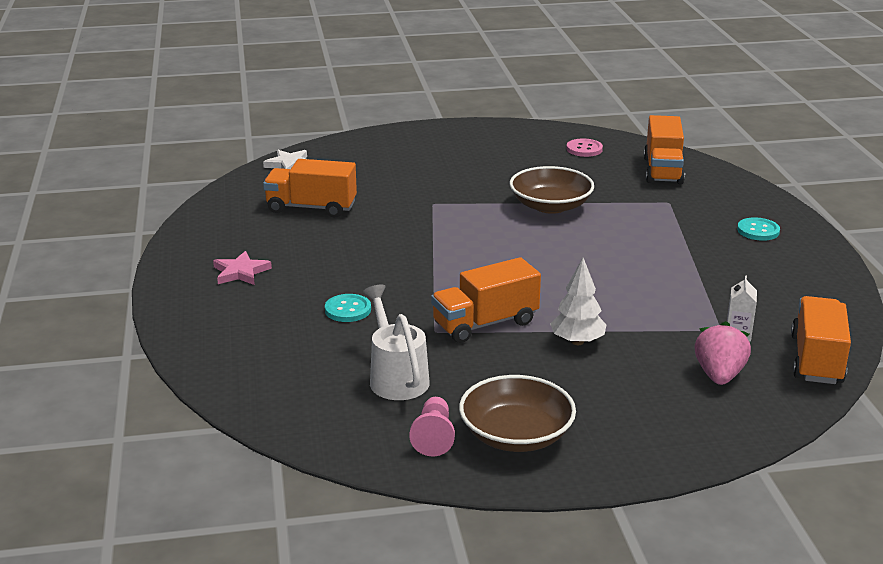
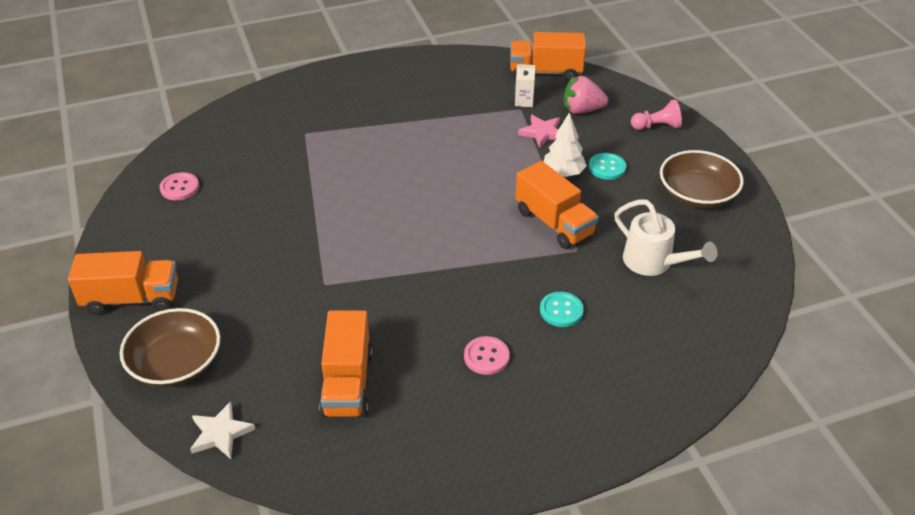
camera: 100 degrees left, 15 degrees up
pink star [213,251,272,285] -> pink star moved to [518,115,560,148]
white watering can [363,285,430,400] -> white watering can turned 105 degrees counterclockwise [614,200,717,276]
pink pawn [409,397,455,456] -> pink pawn moved to [631,99,682,130]
brown bowl [510,166,594,214] -> brown bowl moved to [120,308,220,387]
orange truck [644,115,685,184] -> orange truck moved to [68,251,178,315]
turquoise button [737,217,780,241] -> turquoise button moved to [589,153,627,180]
none -> pink button [464,336,510,375]

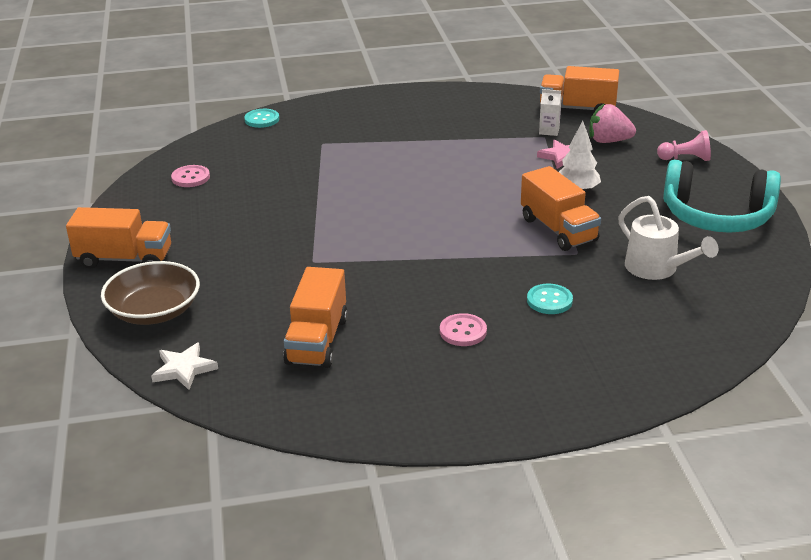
camera: 10 degrees right, 10 degrees down
turquoise button [589,153,627,180] -> turquoise button moved to [244,109,279,128]
brown bowl [660,150,744,208] -> turquoise headphones [663,160,781,233]

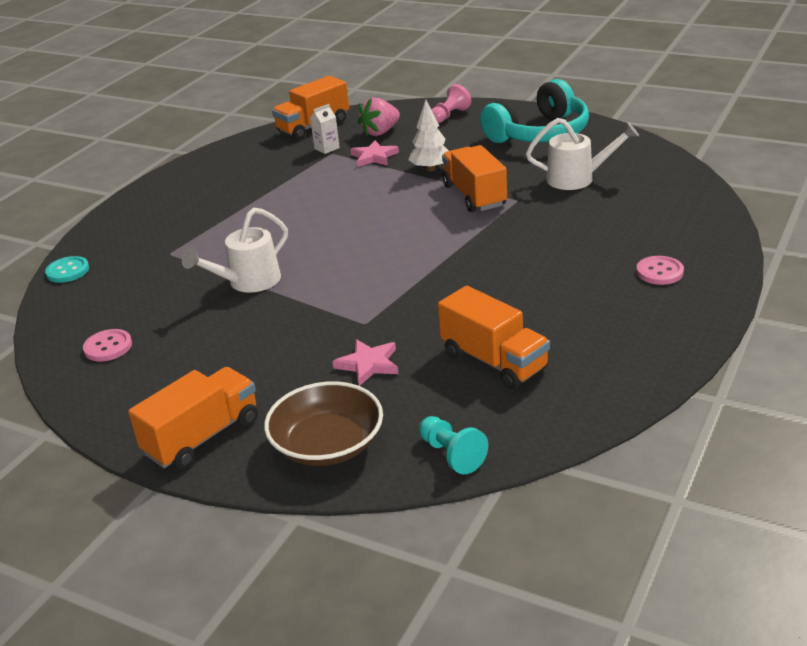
camera: 50 degrees left, 0 degrees up
white star [151,342,218,390] -> turquoise pawn [419,416,488,474]
pink button [440,313,487,346] -> pink button moved to [636,256,684,285]
orange truck [521,166,601,251] -> orange truck turned 120 degrees counterclockwise [442,145,507,212]
turquoise button [527,284,573,314] -> none
none -> white watering can [182,208,288,293]
none -> pink star [333,339,398,386]

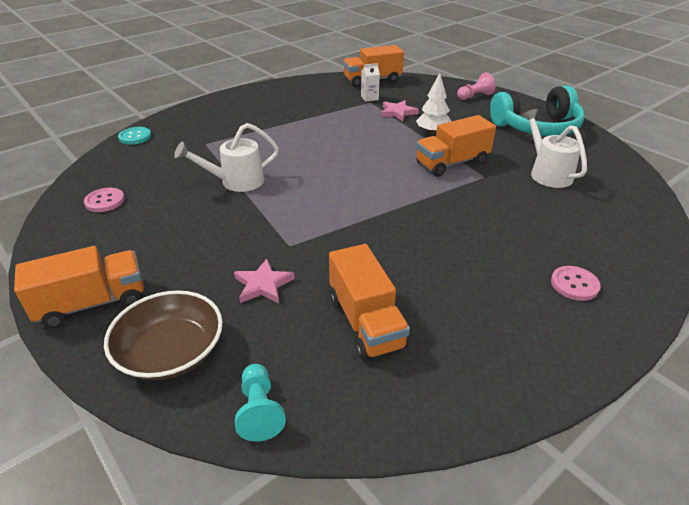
camera: 20 degrees right, 5 degrees up
pink strawberry [357,97,400,136] -> none
orange truck [442,145,507,212] -> orange truck turned 120 degrees counterclockwise [416,115,496,177]
white watering can [526,118,639,190] -> white watering can turned 135 degrees counterclockwise [522,109,587,188]

